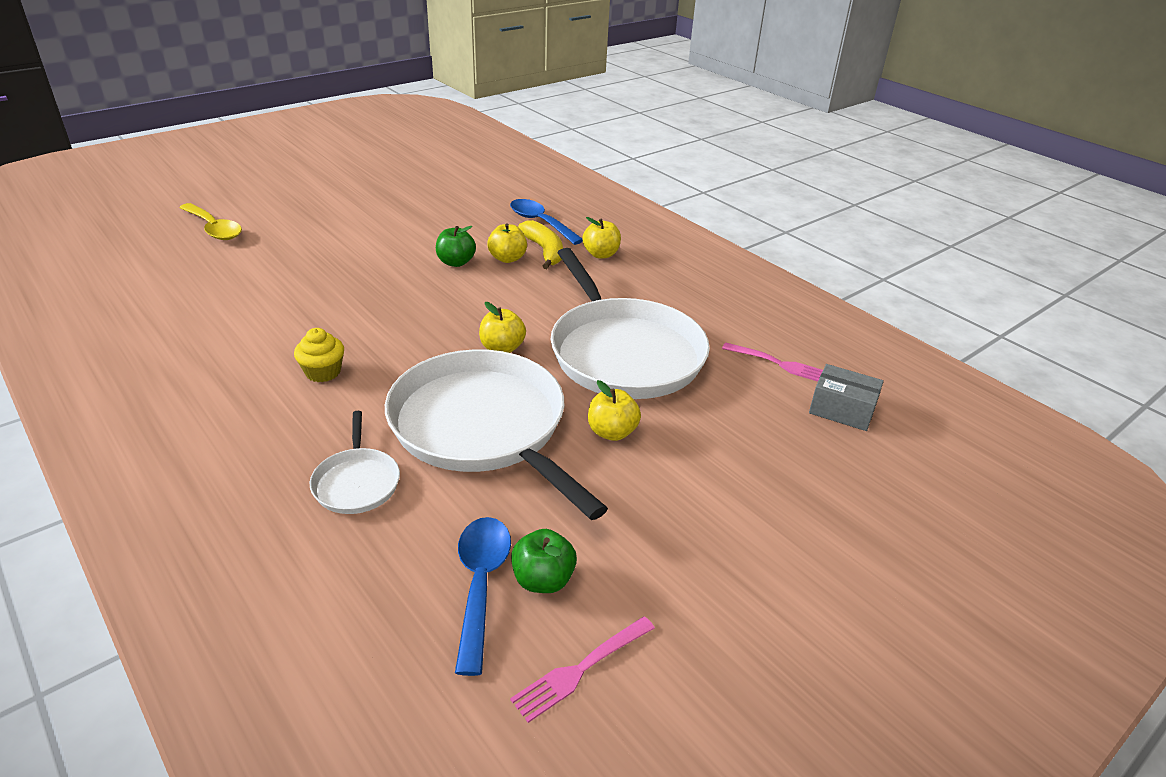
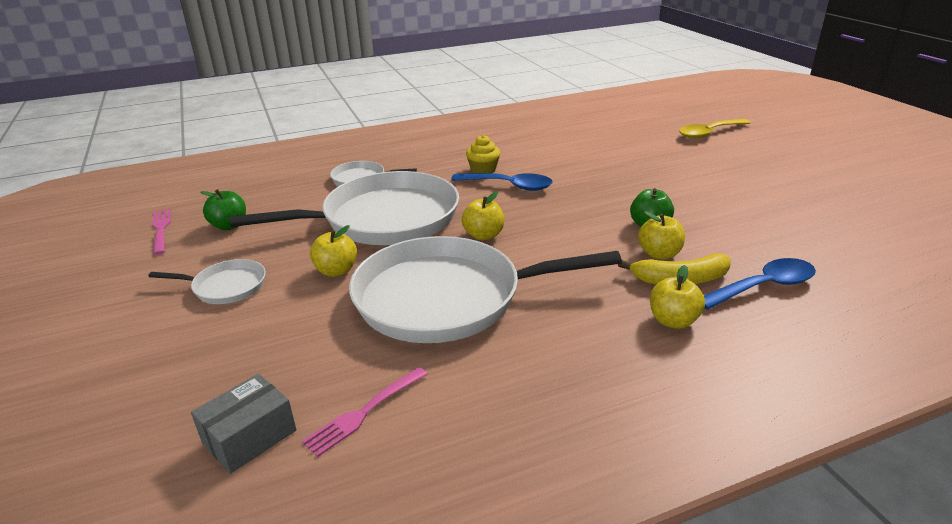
camera: 110 degrees right, 5 degrees down
blue spoon [455,517,511,676] -> blue spoon moved to [451,173,552,191]
none -> white pan [148,259,266,304]

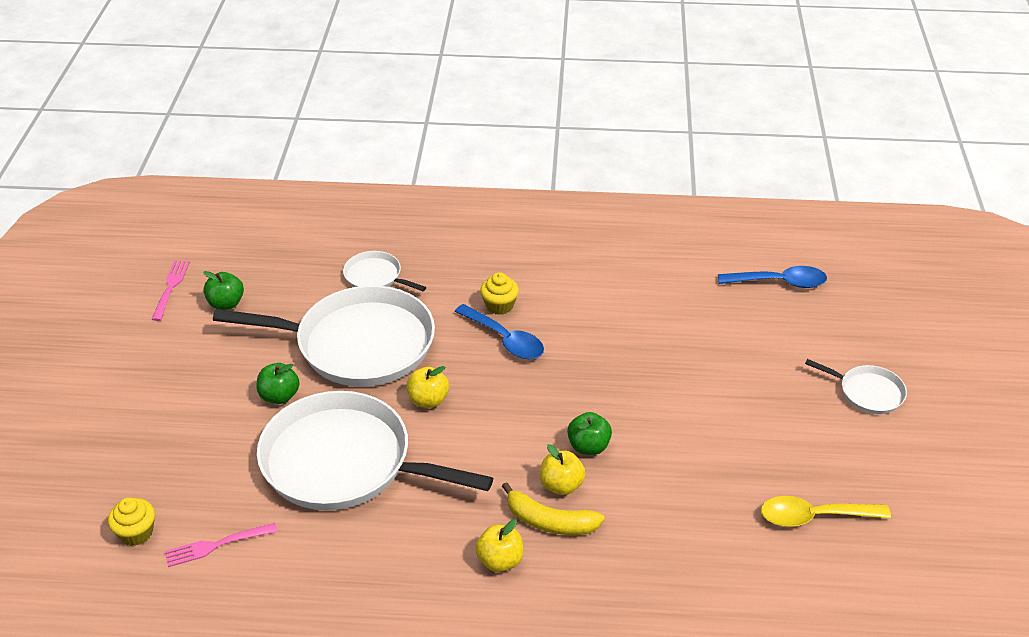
camera: 25 degrees right, 10 degrees up
white pan [148,259,266,304] -> white pan moved to [805,359,907,414]
grey box [191,374,297,473] -> yellow cupcake [108,497,155,546]
yellow apple [310,225,357,277] -> green apple [257,363,300,404]
yellow spoon [679,119,750,139] -> yellow spoon moved to [761,496,891,527]
blue spoon [704,258,816,310] -> blue spoon moved to [718,266,827,288]

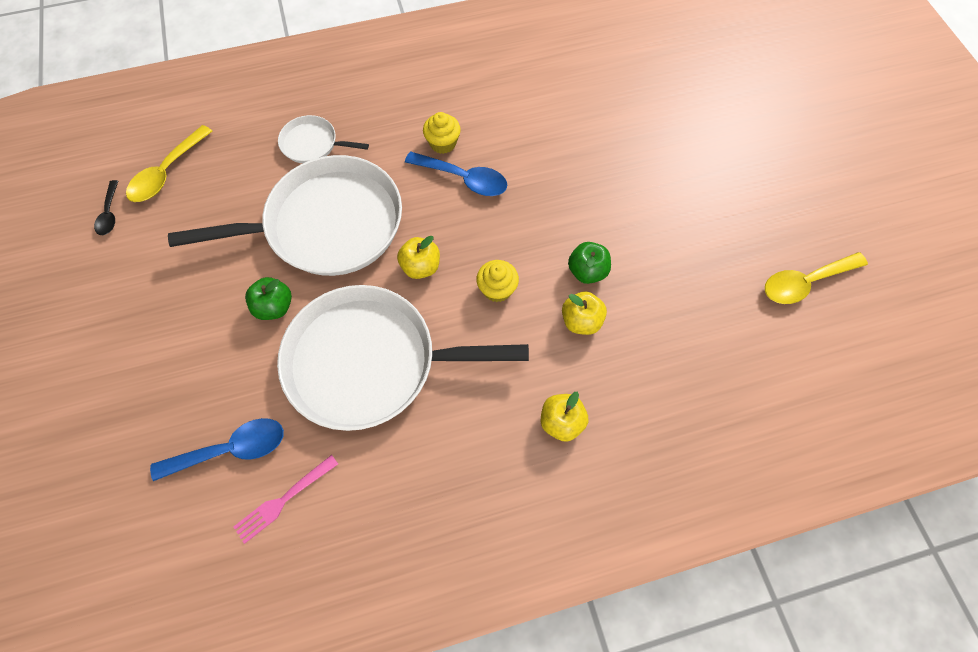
camera: 20 degrees left, 25 degrees up
yellow cupcake [108,497,155,546] -> yellow cupcake moved to [476,260,519,302]
pink fork [151,261,190,321] -> black spoon [94,180,118,235]
green apple [203,271,244,310] -> none
yellow banana [502,482,605,535] -> none
blue spoon [718,266,827,288] -> blue spoon moved to [150,418,284,481]
white pan [805,359,907,414] -> none
none -> yellow spoon [126,125,212,202]

